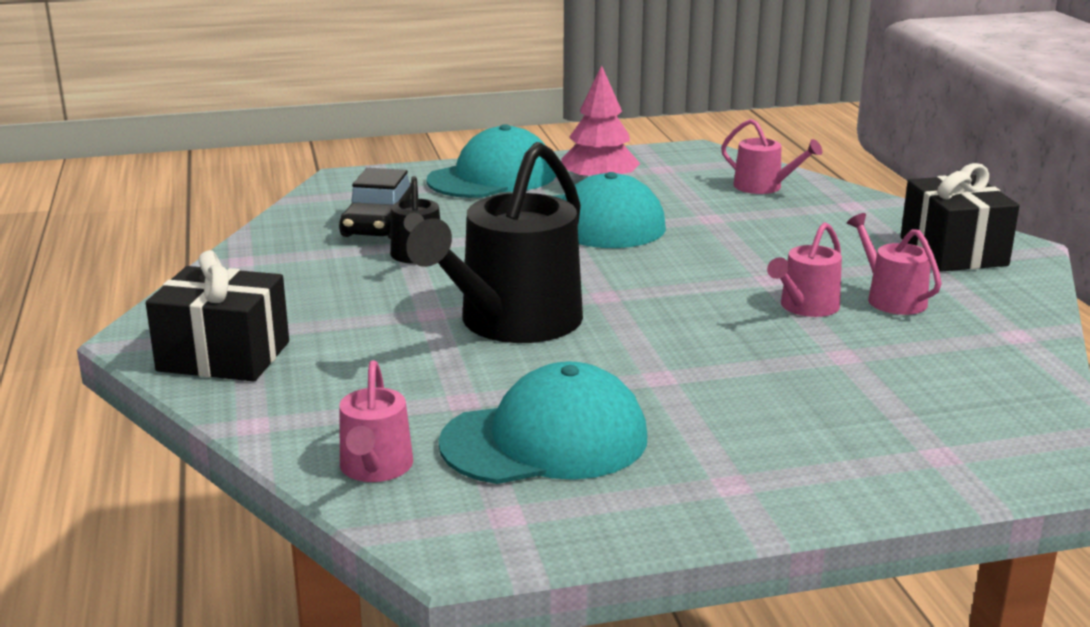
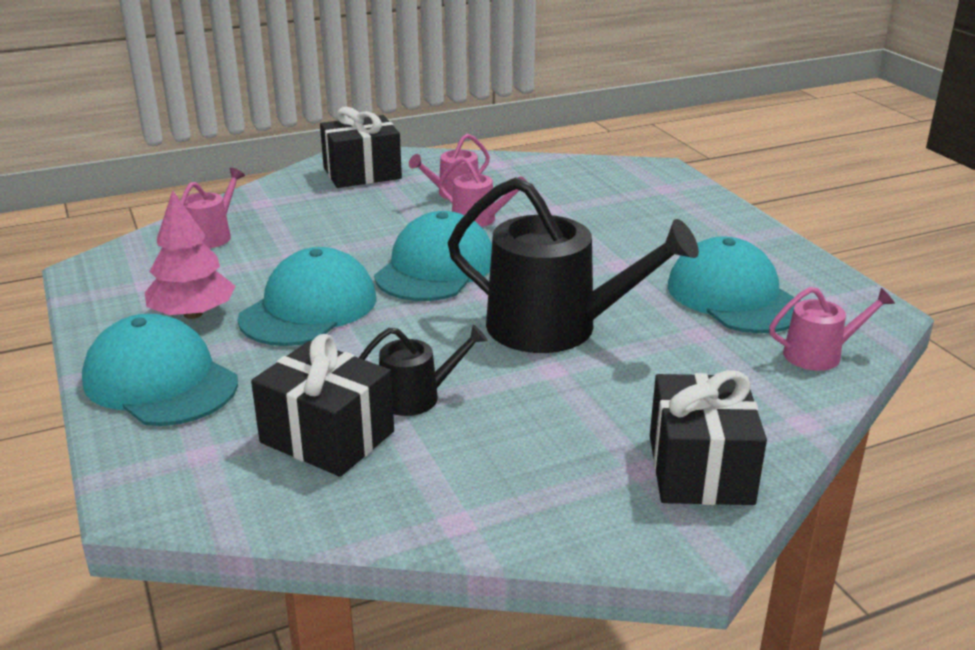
camera: 100 degrees left, 5 degrees up
black car [339,168,412,239] -> black gift [251,334,394,477]
none -> turquoise cap [374,211,492,301]

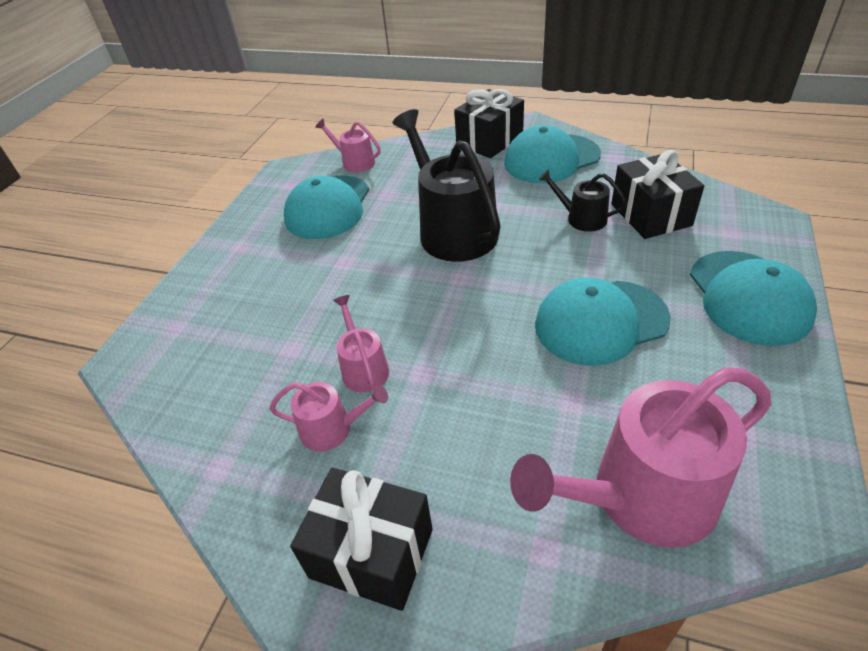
camera: 135 degrees left, 15 degrees up
pink tree [145,190,235,319] -> none
pink watering can [180,168,245,248] -> pink watering can [510,367,772,548], size x2.04
turquoise cap [374,211,492,301] -> turquoise cap moved to [504,125,601,183]

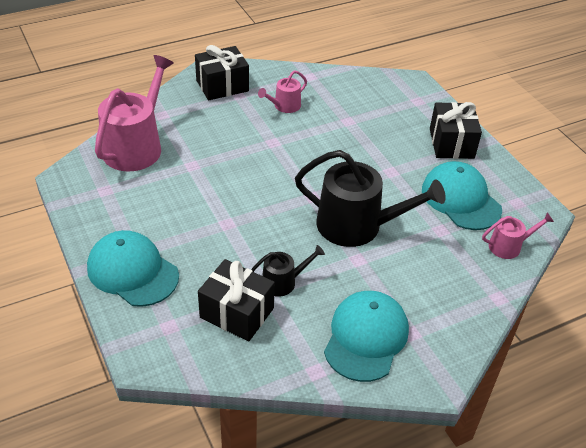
camera: 130 degrees right, 0 degrees up
pink watering can [333,295,389,393] -> none
black gift [454,89,524,158] -> black gift moved to [430,102,482,159]
turquoise cap [535,277,671,366] -> none

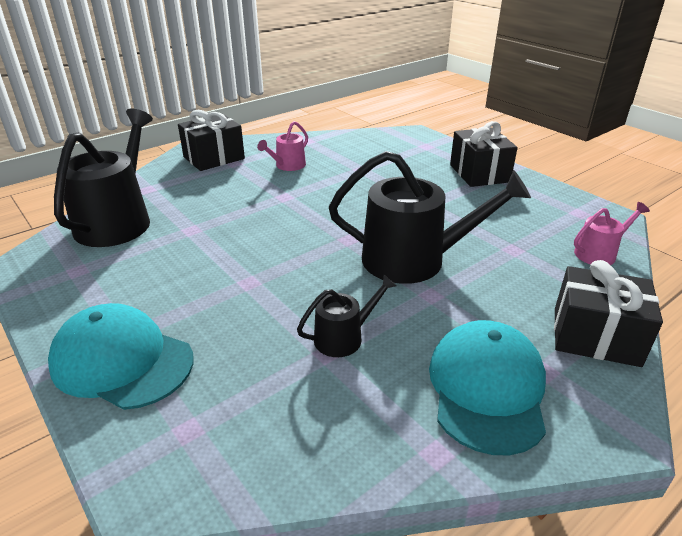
camera: 10 degrees left, 10 degrees down
pink watering can [95,55,174,172] -> black watering can [54,109,153,247]
black gift [198,259,275,342] -> black gift moved to [554,260,663,367]
turquoise cap [422,161,502,230] -> none

